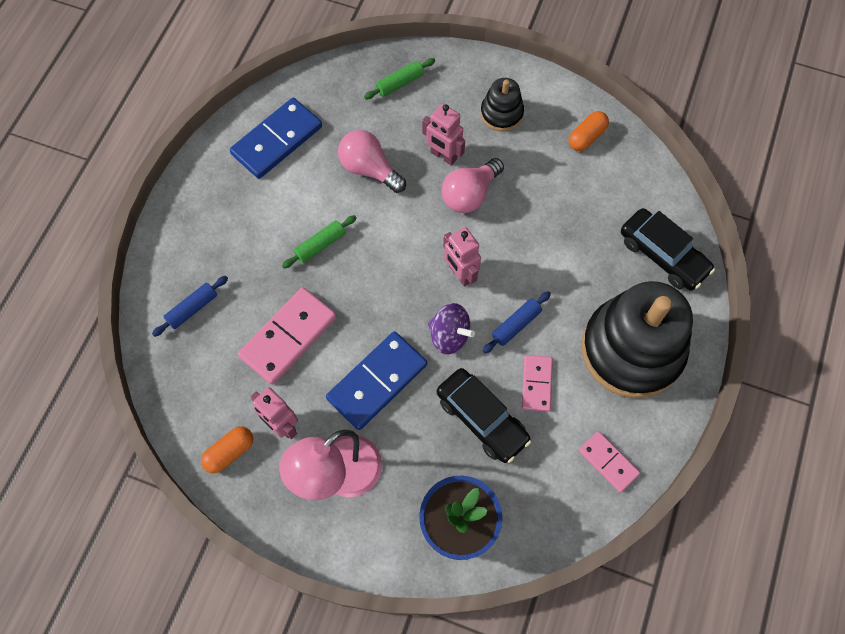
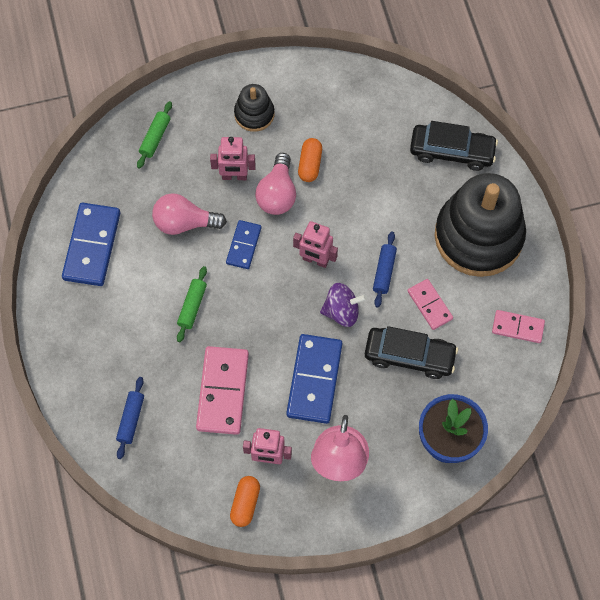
camera: 35 degrees left, 0 degrees up
orange capsule [569,111,609,151] -> orange capsule moved to [298,138,322,182]
none -> blue domino [226,220,261,269]

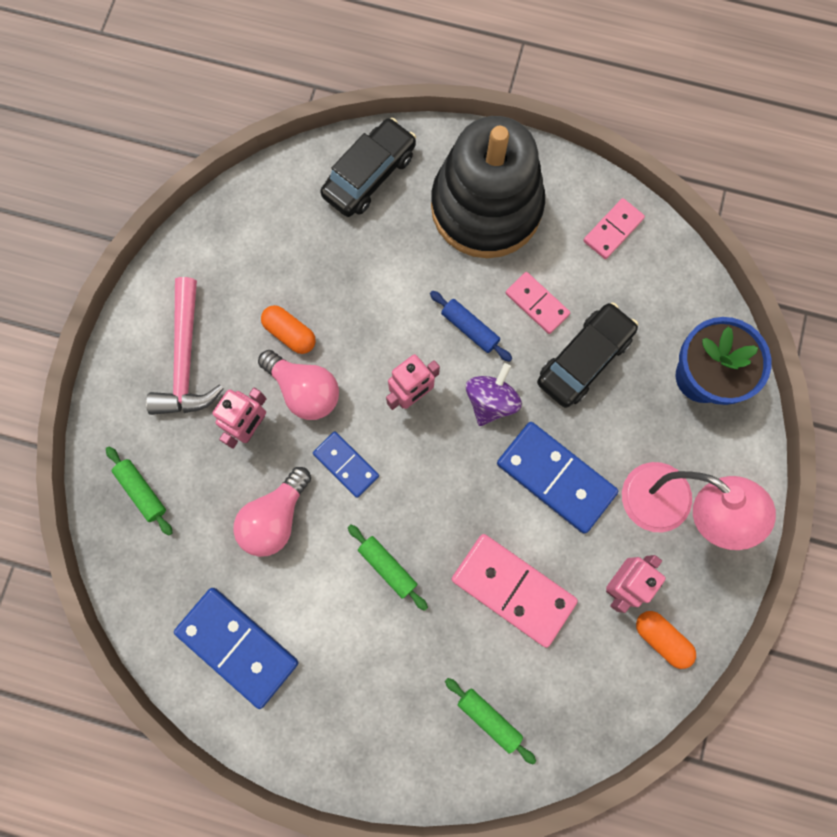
camera: 60 degrees left, 10 degrees up
blue rolling pin [116,377,144,459] -> green rolling pin [445,678,536,764]
black stacking toy [234,84,274,132] -> pink hammer [146,277,223,415]
pink domino [408,279,453,330] -> pink domino turned 45 degrees clockwise [505,272,570,334]

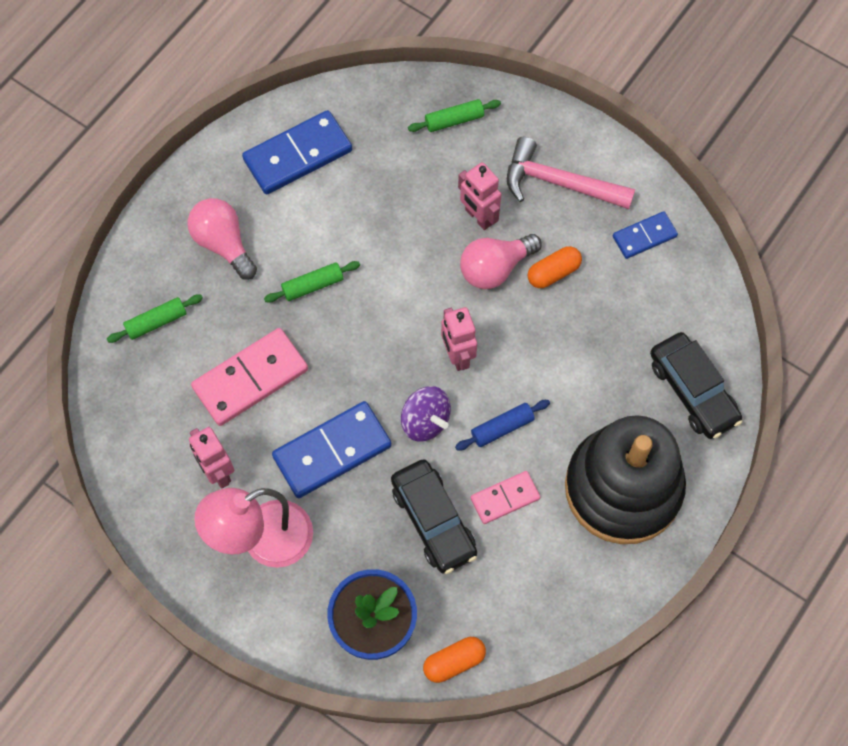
camera: 110 degrees right, 10 degrees down
pink light bulb [233,467,311,557] -> pink light bulb moved to [188,198,257,280]
blue domino [313,431,379,498] -> blue domino moved to [613,211,678,259]
pink domino [583,198,645,259] -> none
orange capsule [636,611,696,669] -> orange capsule moved to [423,637,486,683]

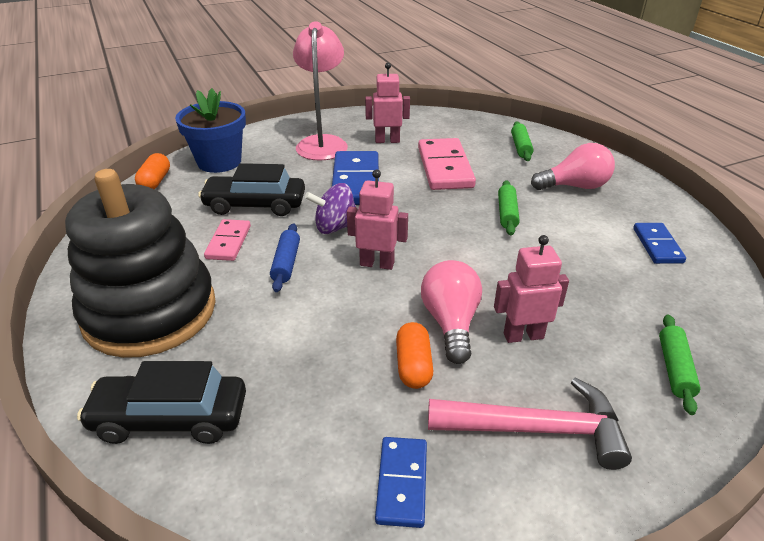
camera: 120 degrees right, 30 degrees down
blue domino [242,110,352,194] -> blue domino [633,223,686,264], size x0.58
pink hammer [507,137,635,209] -> pink hammer turned 45 degrees clockwise [428,378,632,470]

